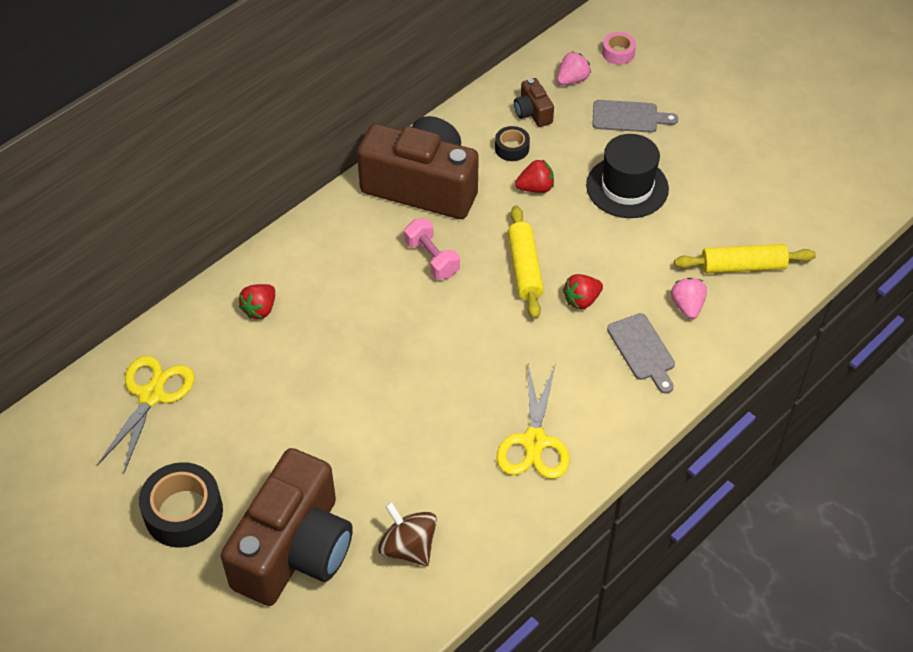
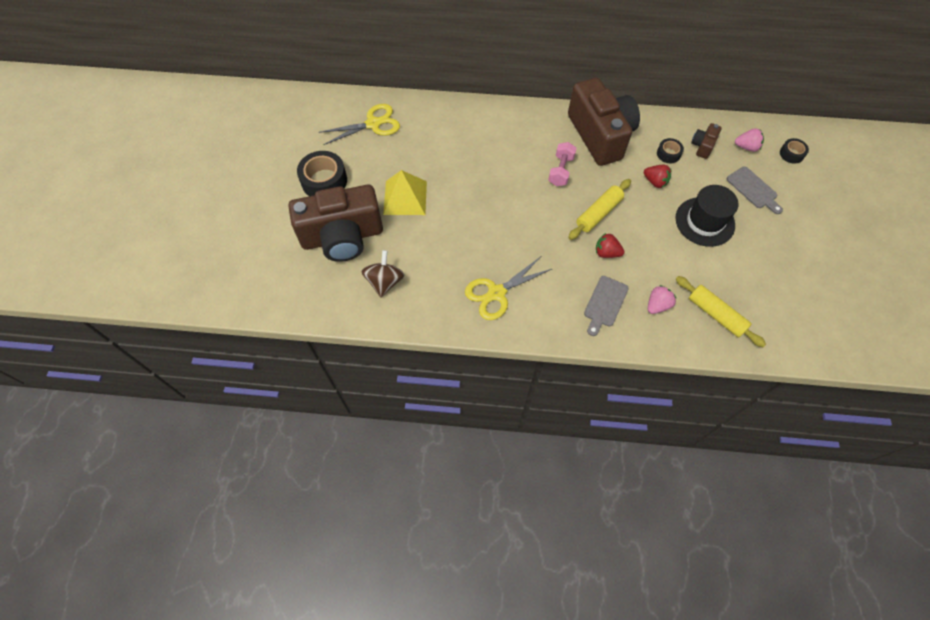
camera: 50 degrees right, 10 degrees up
red strawberry [239,284,275,319] -> none
pink tape [602,32,636,65] -> black tape [780,138,809,164]
none -> yellow pyramid [383,170,427,215]

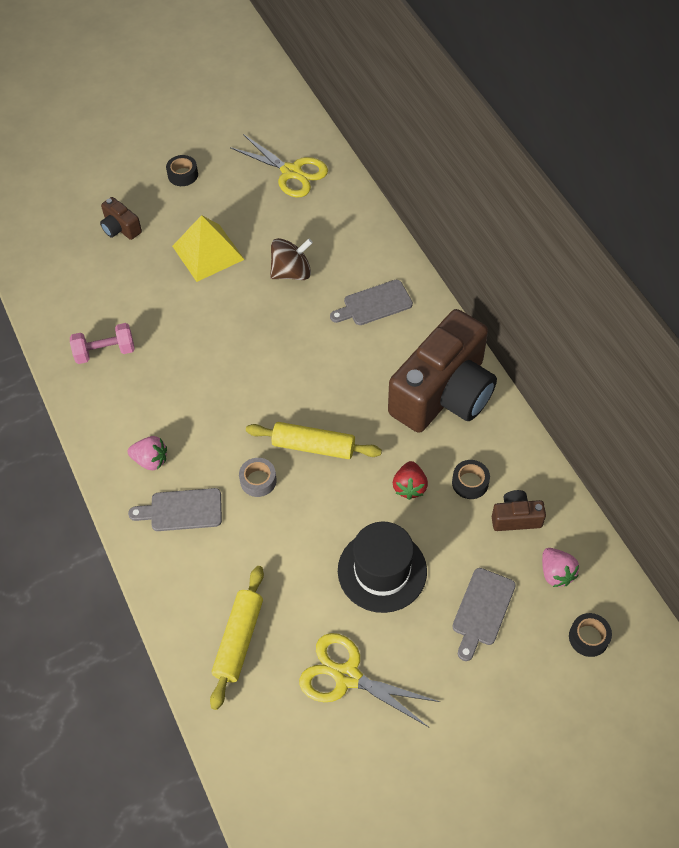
camera: 60 degrees right, 5 degrees down
brown camera [289,185,383,262] -> brown camera [100,197,142,240], size x0.41
black tape [297,151,347,196] -> black tape [166,155,198,186], size x0.53
brown spinning top [361,250,404,297] -> brown spinning top moved to [270,238,313,280]
yellow scissors [465,257,552,320] -> yellow scissors moved to [299,633,440,727]
pink dumbbell [548,142,577,186] -> pink dumbbell moved to [70,323,135,364]
red strawberry [596,233,625,258] -> grey tape [239,458,277,497]
pink strawberry [648,285,677,314] -> pink strawberry moved to [128,436,167,470]
none -> grey cutting board [330,280,413,325]

